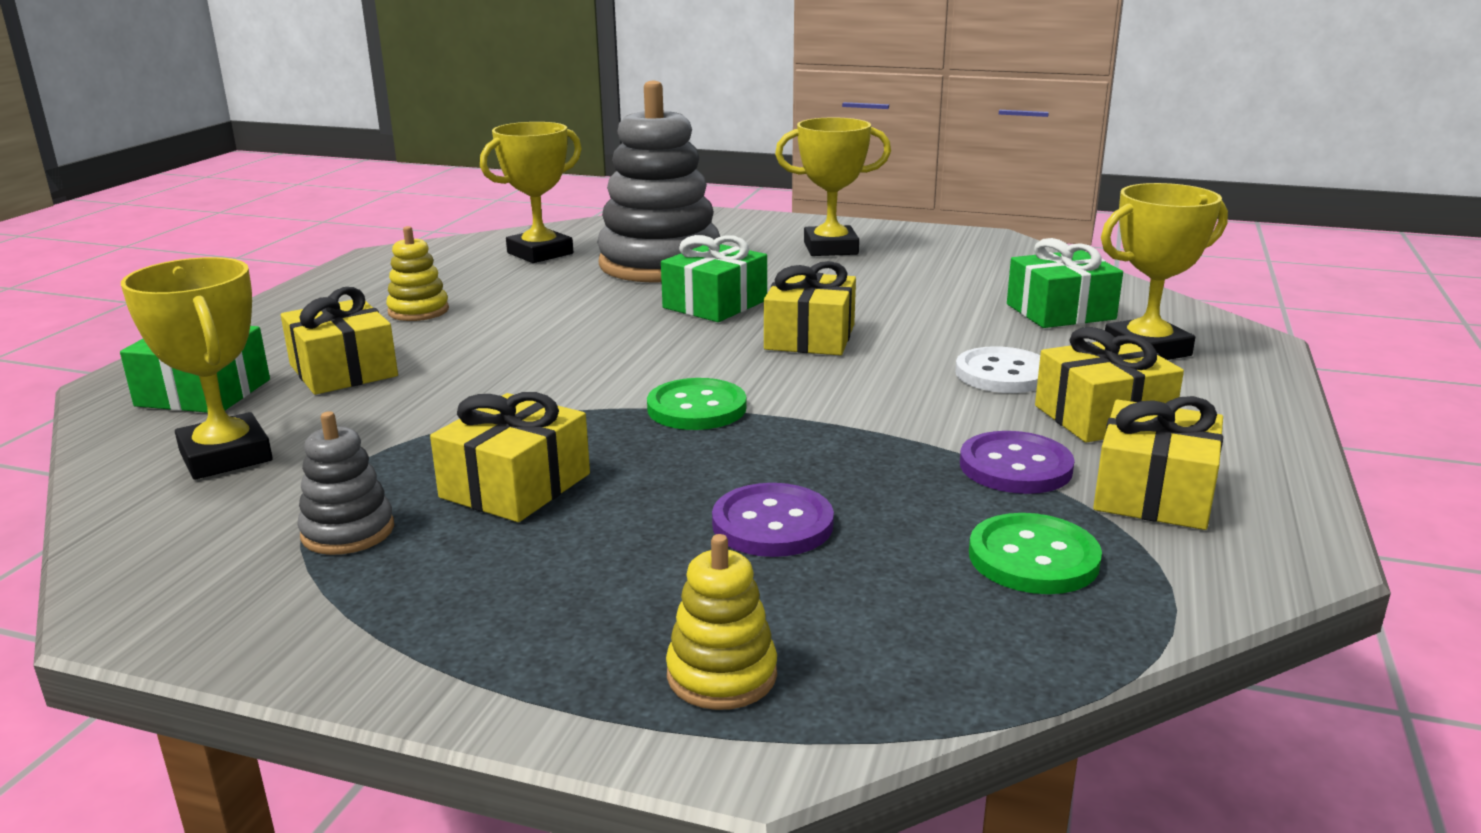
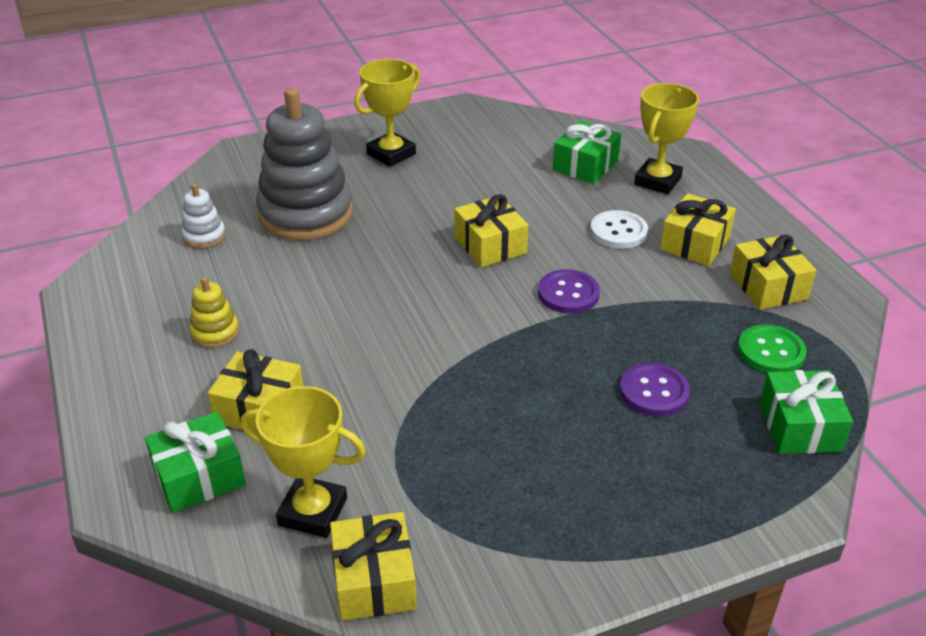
camera: 40 degrees left, 15 degrees up
grey stacking toy [297,411,394,555] -> none
yellow gift [430,392,590,522] -> yellow gift moved to [330,512,417,621]
yellow trophy [480,122,582,263] -> white stacking toy [181,183,226,249]
green button [647,378,746,430] -> none
green gift [661,235,767,322] -> green gift moved to [759,370,853,454]
yellow stacking toy [666,534,777,710] -> none
purple button [960,431,1075,494] -> purple button moved to [538,269,600,314]

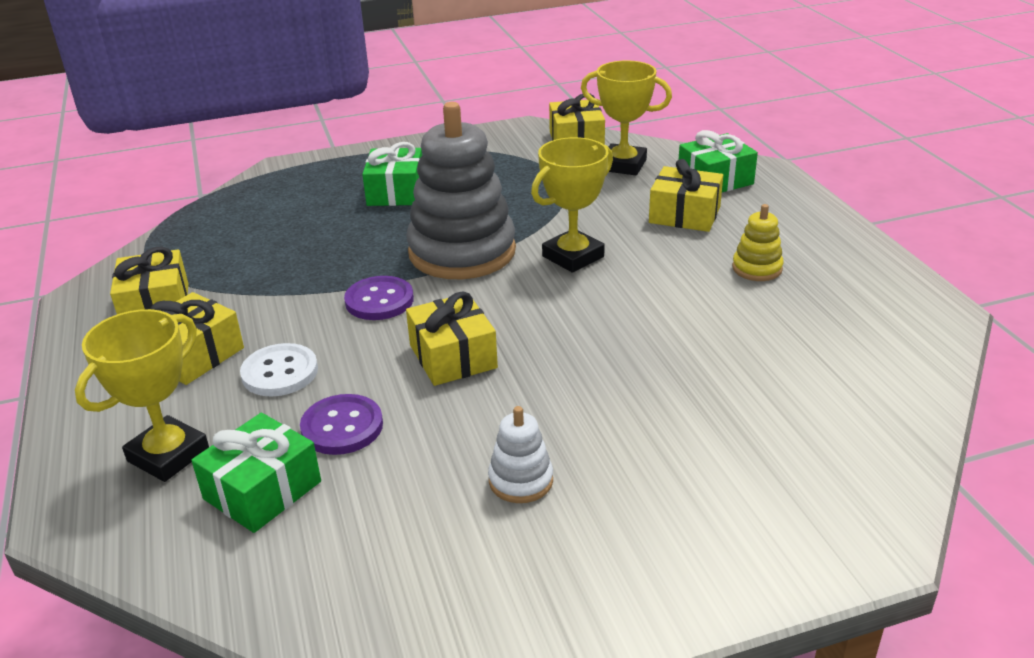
camera: 175 degrees left, 5 degrees down
white stacking toy [181,183,226,249] -> white stacking toy moved to [488,406,553,503]
grey stacking toy [256,88,353,240] -> grey stacking toy moved to [406,102,516,279]
yellow trophy [354,59,421,167] -> yellow trophy moved to [531,137,613,273]
purple button [620,363,690,417] -> purple button moved to [300,394,383,455]
green button [738,325,807,373] -> none
green gift [759,370,853,454] -> green gift moved to [362,142,422,206]

